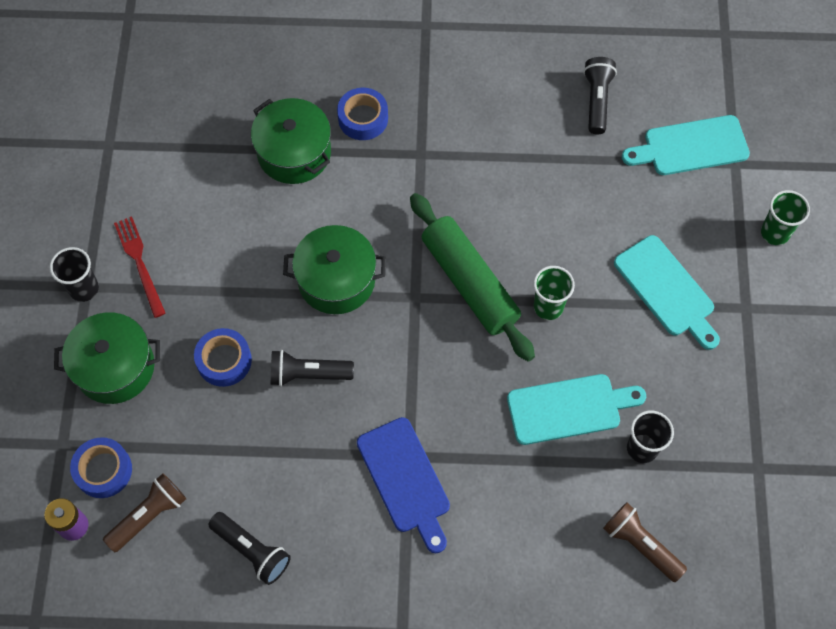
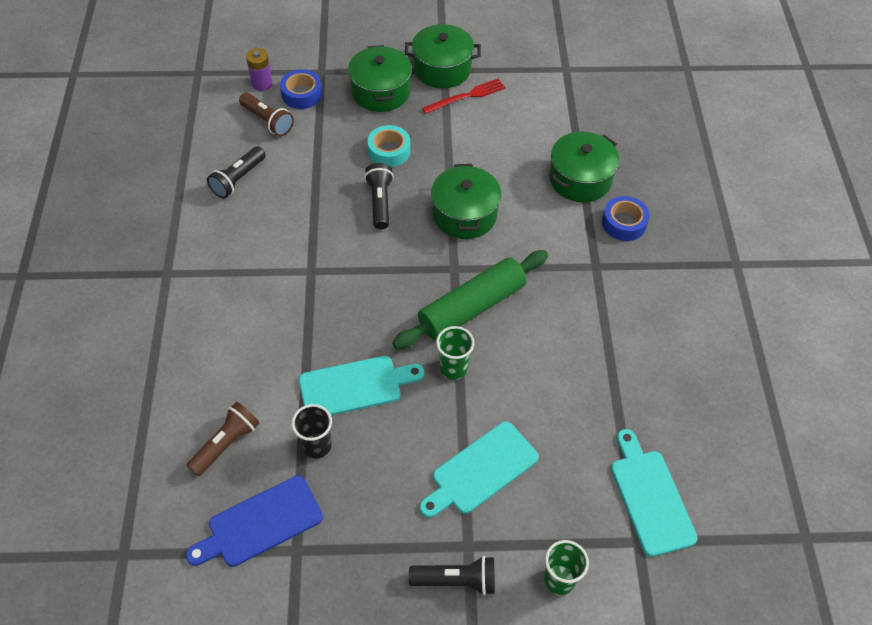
camera: 85 degrees right, 10 degrees down
black cup [50,247,99,302] -> green pot [405,24,481,88]
blue tape [194,328,252,387] -> turquoise tape [367,125,410,167]
blue cutting board [357,417,450,553] -> blue cutting board moved to [186,476,323,567]
turquoise cutting board [507,374,646,445] -> turquoise cutting board turned 90 degrees counterclockwise [299,356,424,416]
black flashlight [583,57,617,135] -> black flashlight moved to [409,556,495,595]

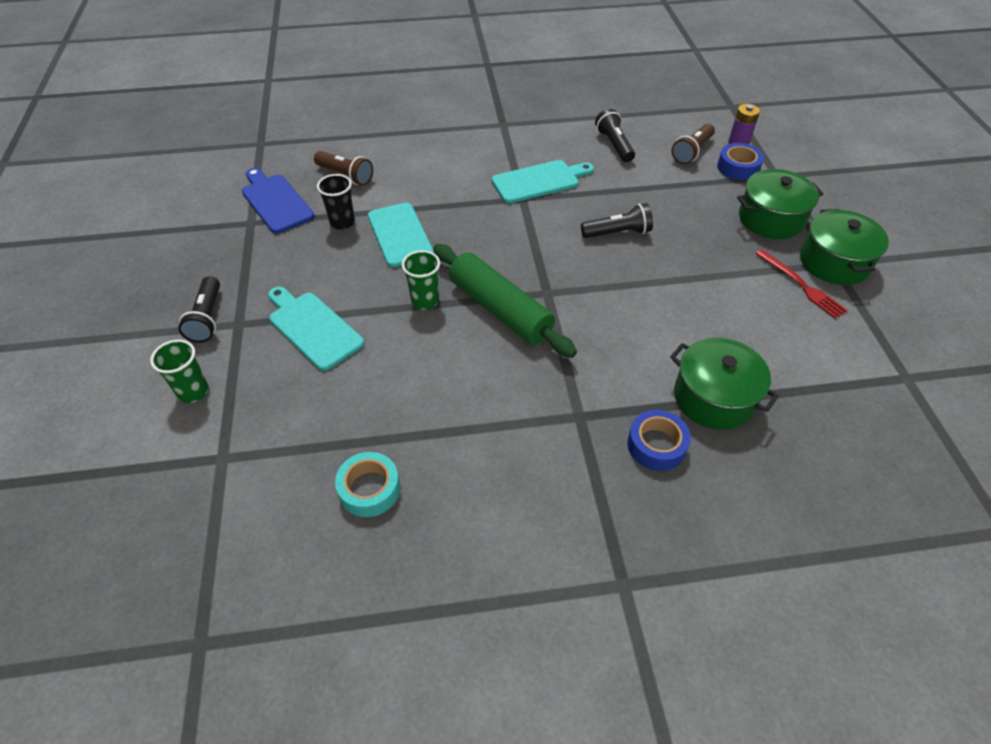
camera: 85 degrees right, 5 degrees down
black flashlight [207,146,266,198] -> black flashlight turned 45 degrees clockwise [595,109,635,162]
turquoise tape [367,125,410,167] -> turquoise tape moved to [335,452,400,517]
green pot [431,164,501,239] -> none
turquoise cutting board [611,429,698,557] -> turquoise cutting board moved to [492,160,594,204]

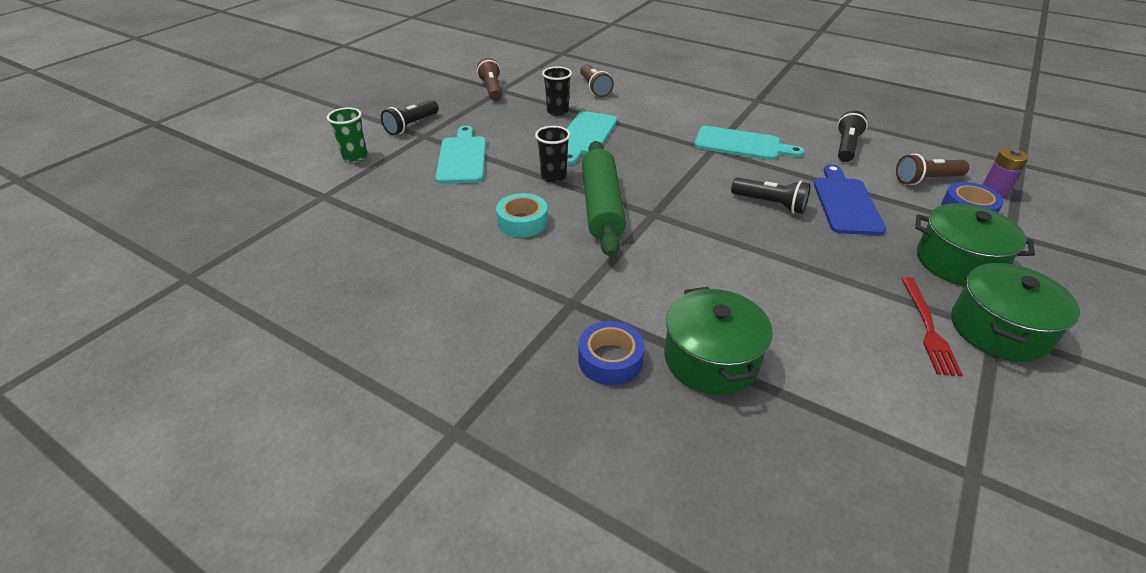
camera: 40 degrees right, 10 degrees down
blue cutting board [242,168,314,234] -> blue cutting board moved to [814,164,886,235]
turquoise tape [335,452,400,517] -> turquoise tape moved to [496,193,548,238]
green cup [402,250,440,310] -> black cup [535,126,570,183]
none -> brown flashlight [477,58,502,101]

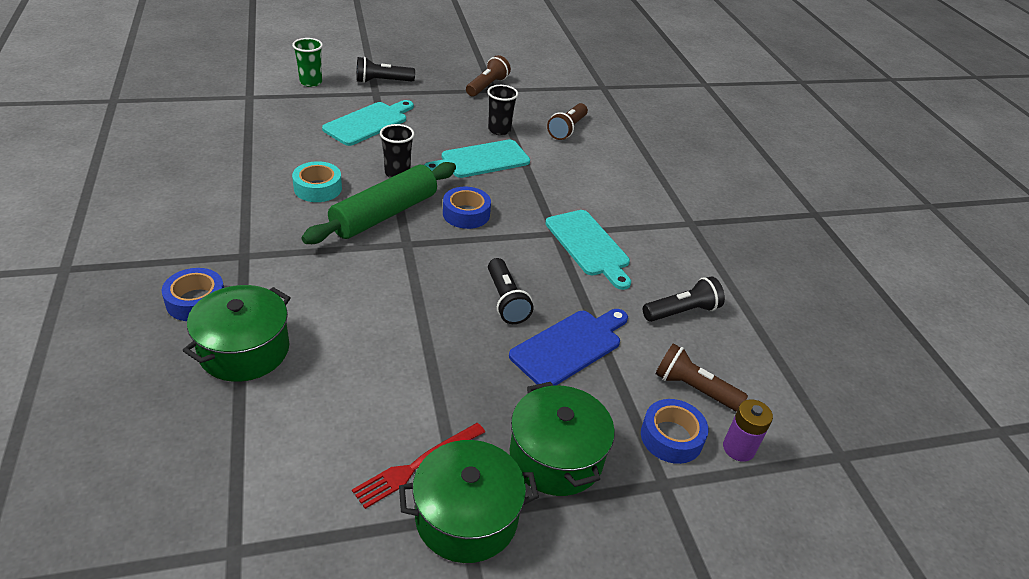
camera: 40 degrees right, 0 degrees up
none -> blue tape [443,187,491,229]

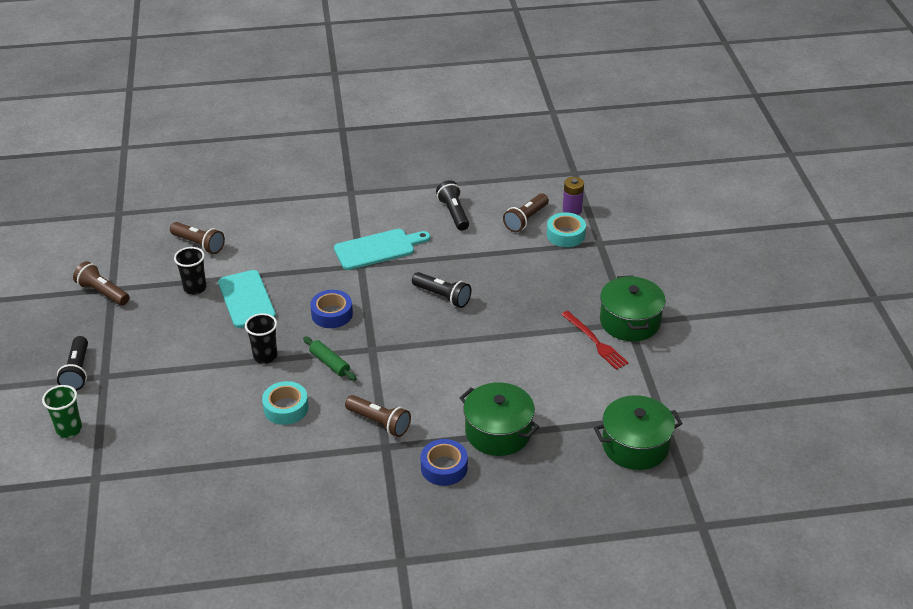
camera: 80 degrees left, 0 degrees up
green rolling pin [301,162,456,244] -> green rolling pin [303,336,357,381], size x0.48
turquoise cutting board [322,100,414,146] -> none
black flashlight [488,258,534,324] -> black flashlight turned 45 degrees clockwise [412,272,471,308]
blue cutting board [509,309,628,386] -> none
green pot [510,382,615,496] -> green pot moved to [594,395,683,470]
blue tape [641,399,708,464] -> turquoise tape [547,212,586,247]
none -> brown flashlight [345,395,411,437]

